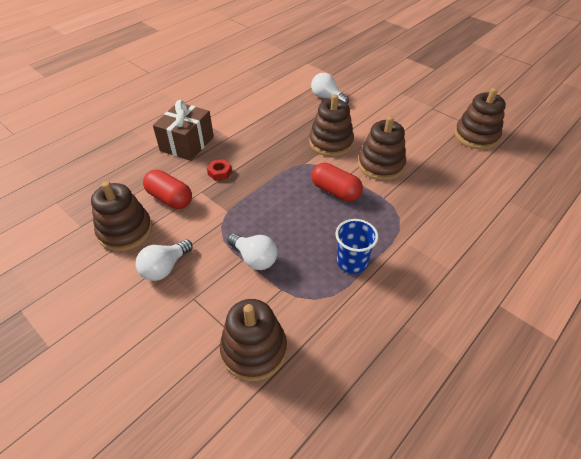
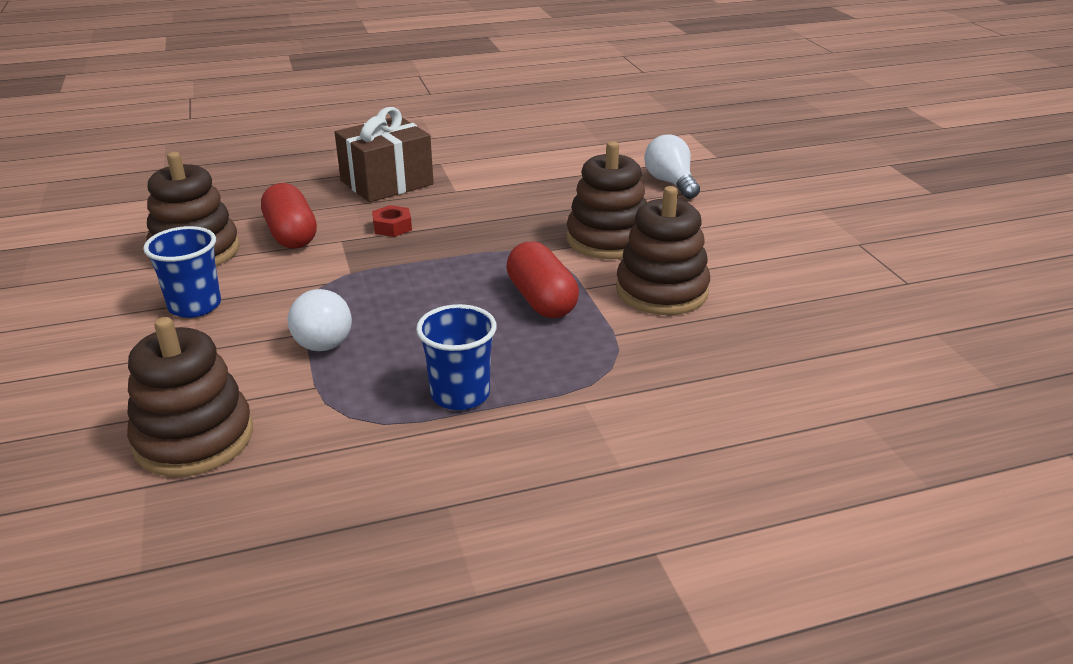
camera: 30 degrees right, 15 degrees down
white light bulb [136,239,193,281] -> blue cup [143,226,221,318]
brown stacking toy [455,88,506,149] -> none

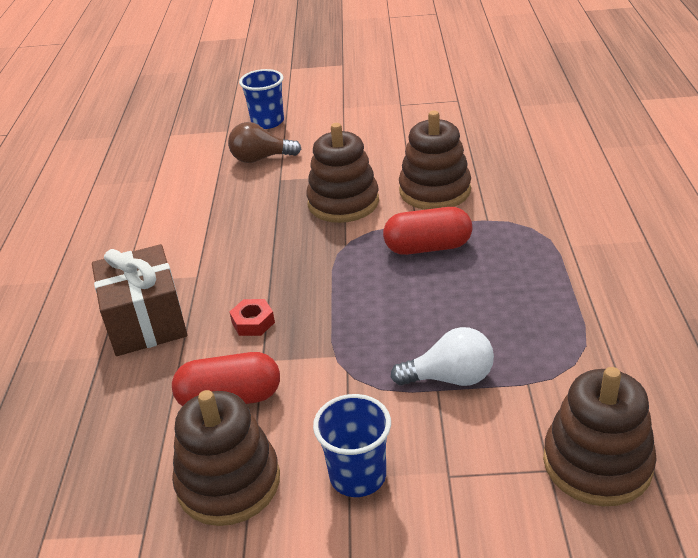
camera: 70 degrees left, 5 degrees up
blue cup [416,304,497,410] -> blue cup moved to [239,69,284,129]
white light bulb [644,135,700,199] -> brown light bulb [228,122,301,163]

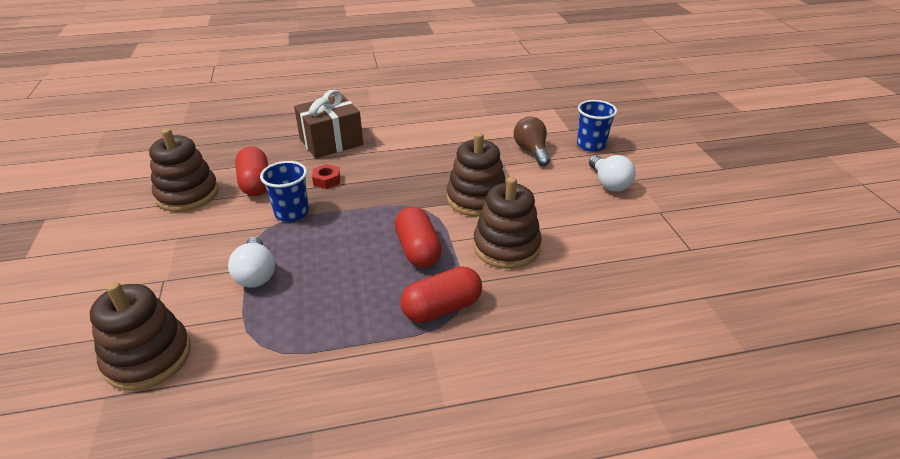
camera: 75 degrees right, 0 degrees up
blue cup [313,394,391,497] -> blue cup moved to [260,161,309,222]
none -> red capsule [401,266,482,323]
none -> white light bulb [589,155,636,192]

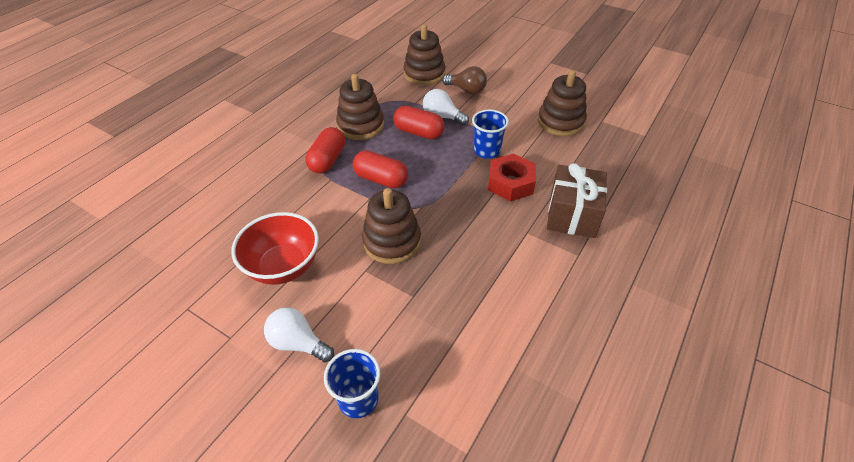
camera: 135 degrees right, 10 degrees up
red capsule [235,146,268,196] -> red capsule moved to [393,106,445,139]
red nut [312,164,340,189] -> red nut [488,154,536,201], size x1.89
brown stacking toy [473,177,542,269] -> brown stacking toy moved to [336,74,384,140]
brown light bulb [514,117,550,166] -> brown light bulb moved to [442,66,487,94]
none -> red bowl [231,212,319,285]

